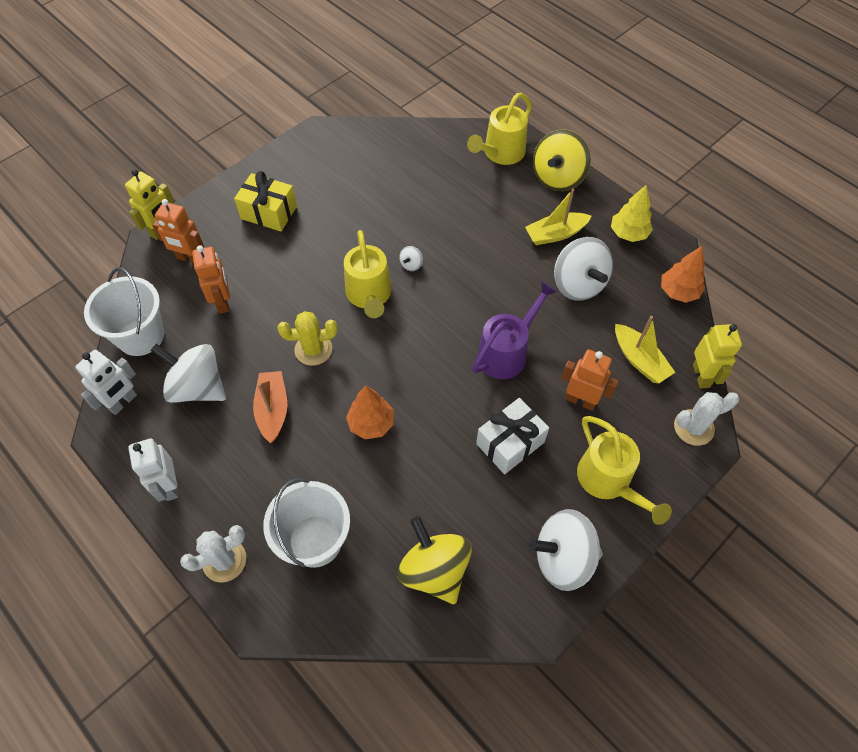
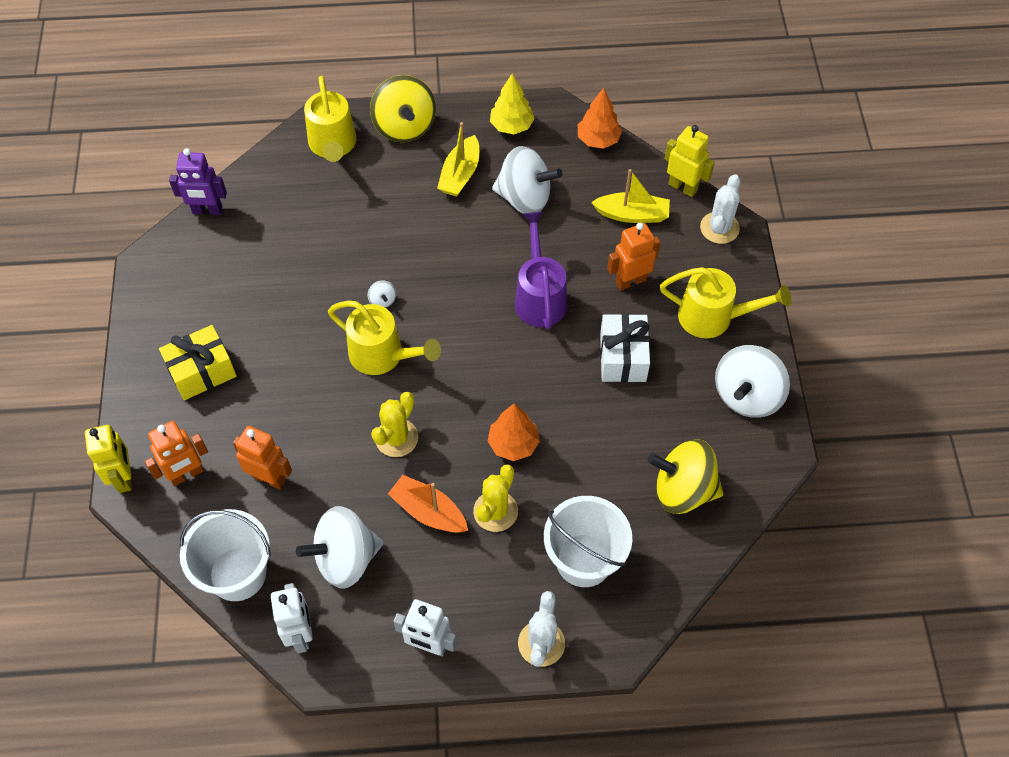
camera: 50 degrees left, 0 degrees up
none -> purple robot [169,148,227,215]
none -> yellow cactus [473,464,518,532]

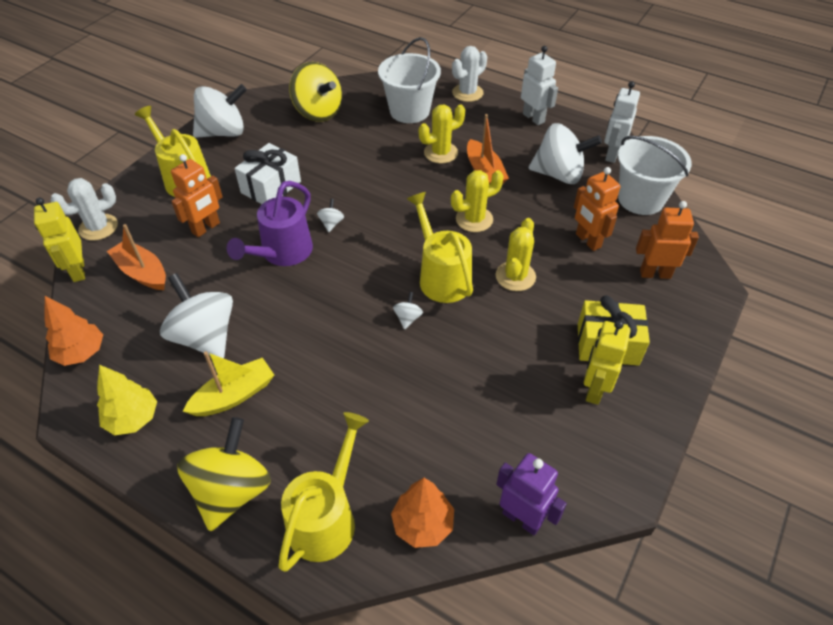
camera: 145 degrees left, 10 degrees down
yellow robot [85,425,132,493] -> yellow robot moved to [584,320,631,405]
orange tree [488,403,540,461] -> orange tree moved to [391,478,454,548]
yellow boat [591,169,670,223] -> orange boat [107,224,166,290]
orange robot [607,223,660,290] -> orange robot turned 60 degrees counterclockwise [171,154,223,237]
none -> white spinning top [317,199,344,232]
none -> yellow cactus [496,218,536,291]

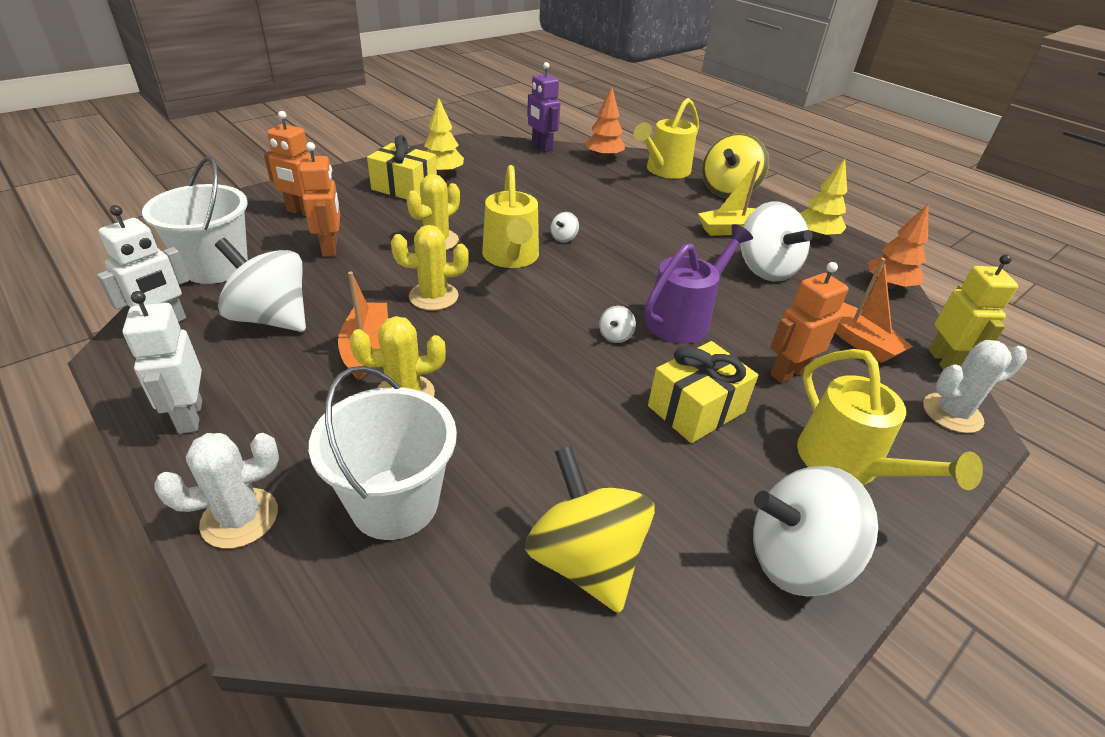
camera: 165 degrees left, 10 degrees down
white gift [234,143,301,204] -> yellow gift [648,341,758,443]
yellow robot [584,320,631,405] -> yellow tree [424,98,464,176]

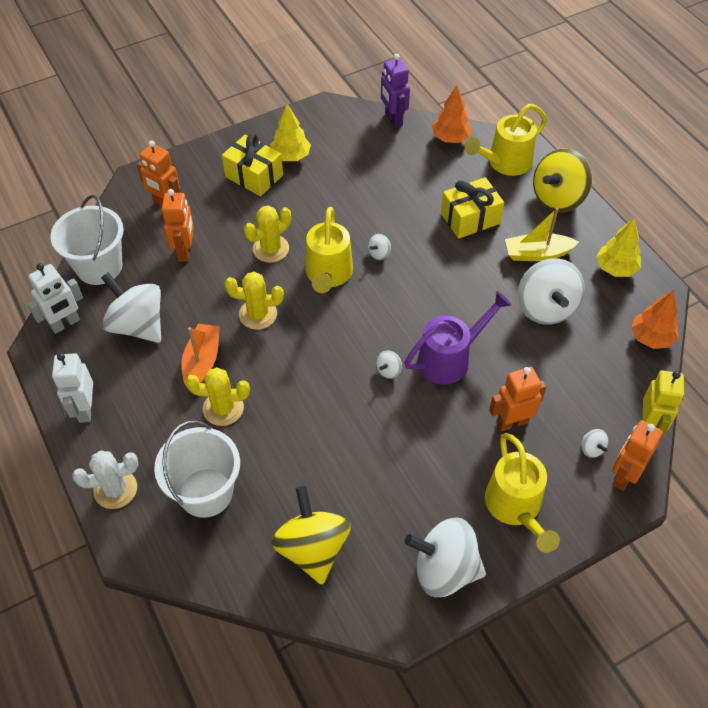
camera: 15 degrees right, 15 degrees up
yellow gift [648,341,758,443] -> yellow gift moved to [441,177,504,239]
orange boat [835,258,913,363] -> none
white cactus [923,340,1027,433] -> orange robot [612,420,663,491]
none -> white spinning top [581,429,609,458]

